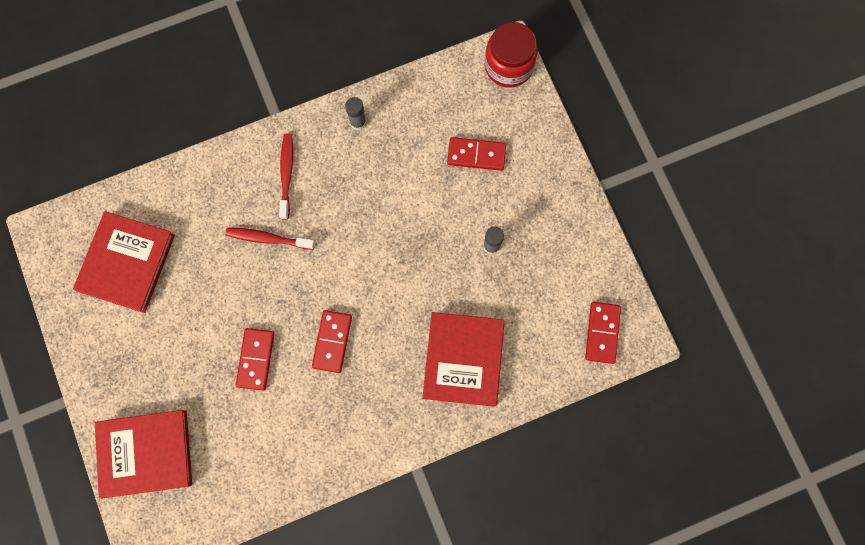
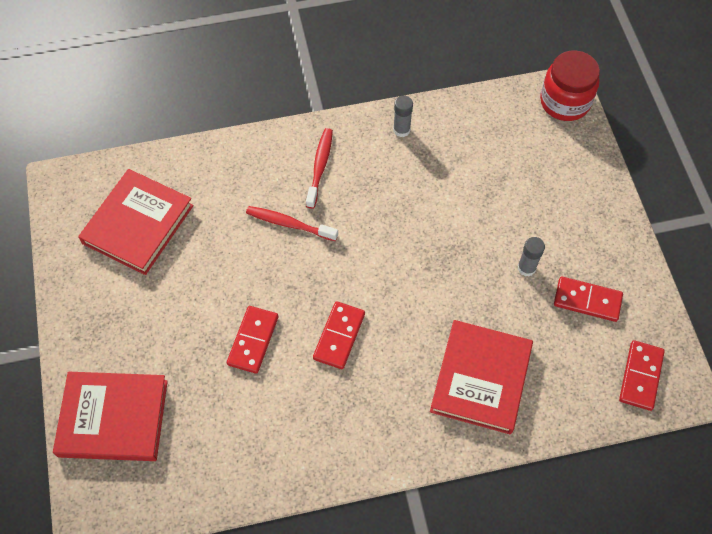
camera: 10 degrees right, 15 degrees down
red domino [447,137,506,171] -> red domino moved to [554,277,623,322]

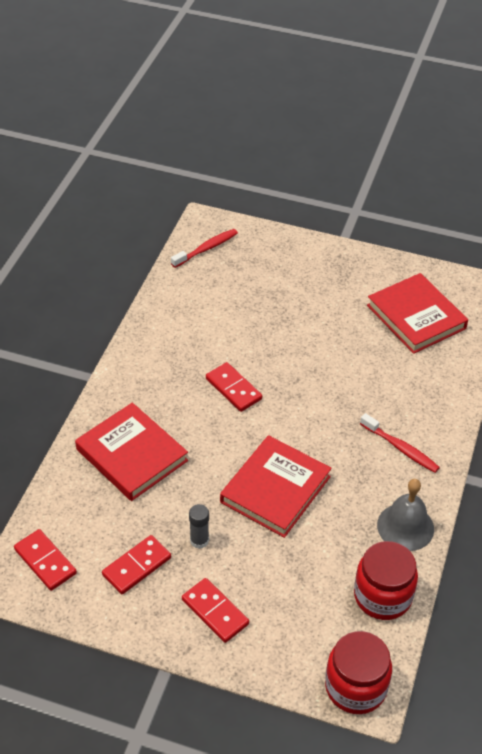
camera: 120 degrees right, 15 degrees down
red book [53,372,168,461] -> red book moved to [220,435,332,538]
red domino [227,306,278,374] -> red domino moved to [182,578,249,643]
red toothbrush [246,206,338,241] -> red toothbrush moved to [171,229,238,268]
grey glue stick [393,95,413,137] -> grey bell [377,479,434,551]
none -> red jar [354,541,418,620]

